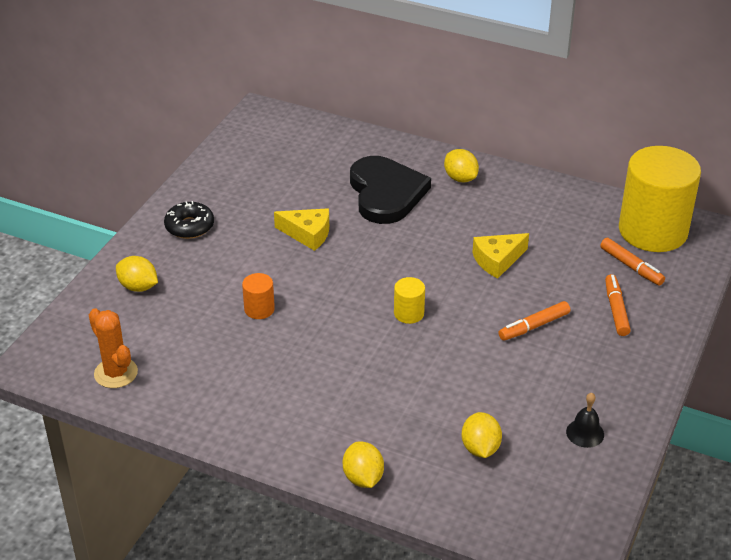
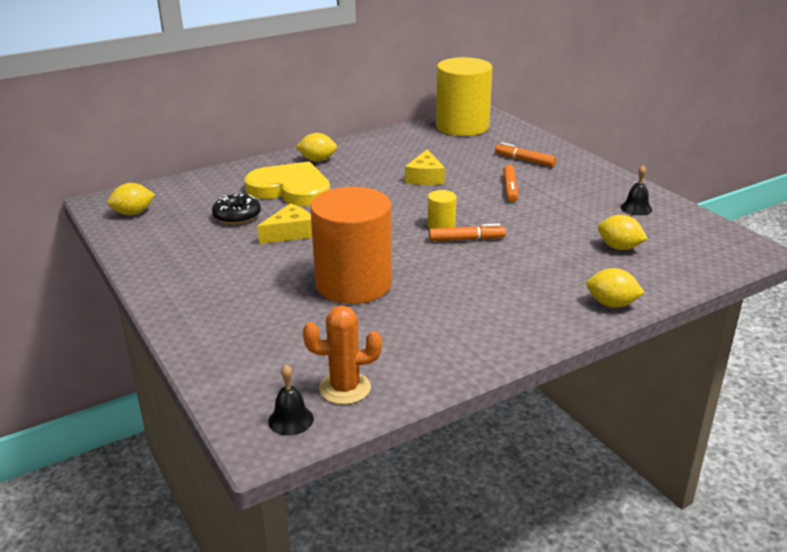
camera: 55 degrees left, 10 degrees down
yellow lemon [116,256,158,292] -> yellow lemon moved to [107,183,155,215]
black donut [164,201,214,239] -> black donut moved to [212,194,261,225]
orange cylinder [242,273,275,319] -> orange cylinder [310,187,392,304], size x2.43
black heart [350,156,431,224] -> yellow heart [245,161,330,206]
orange marker [600,238,665,286] -> orange marker moved to [429,224,506,241]
none -> black bell [268,365,314,436]

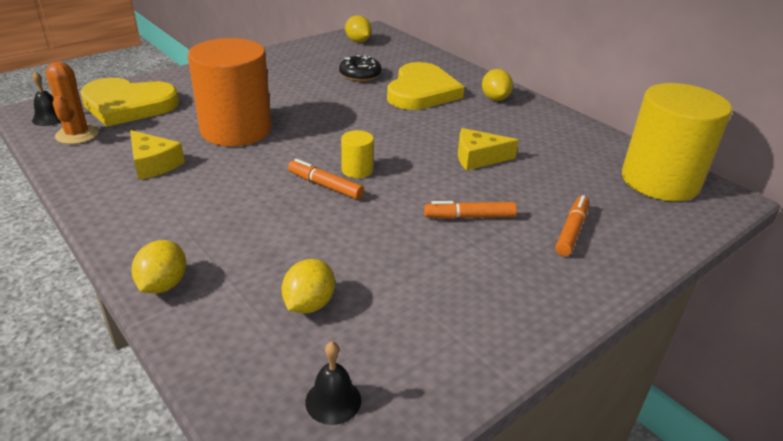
camera: 80 degrees right, 5 degrees up
yellow cheese [257,204,312,244] -> yellow cheese moved to [130,130,185,180]
orange marker [429,224,506,241] -> orange marker turned 135 degrees clockwise [288,159,364,200]
black bell [621,165,652,216] -> black bell moved to [305,341,361,425]
none -> yellow heart [80,78,179,126]

